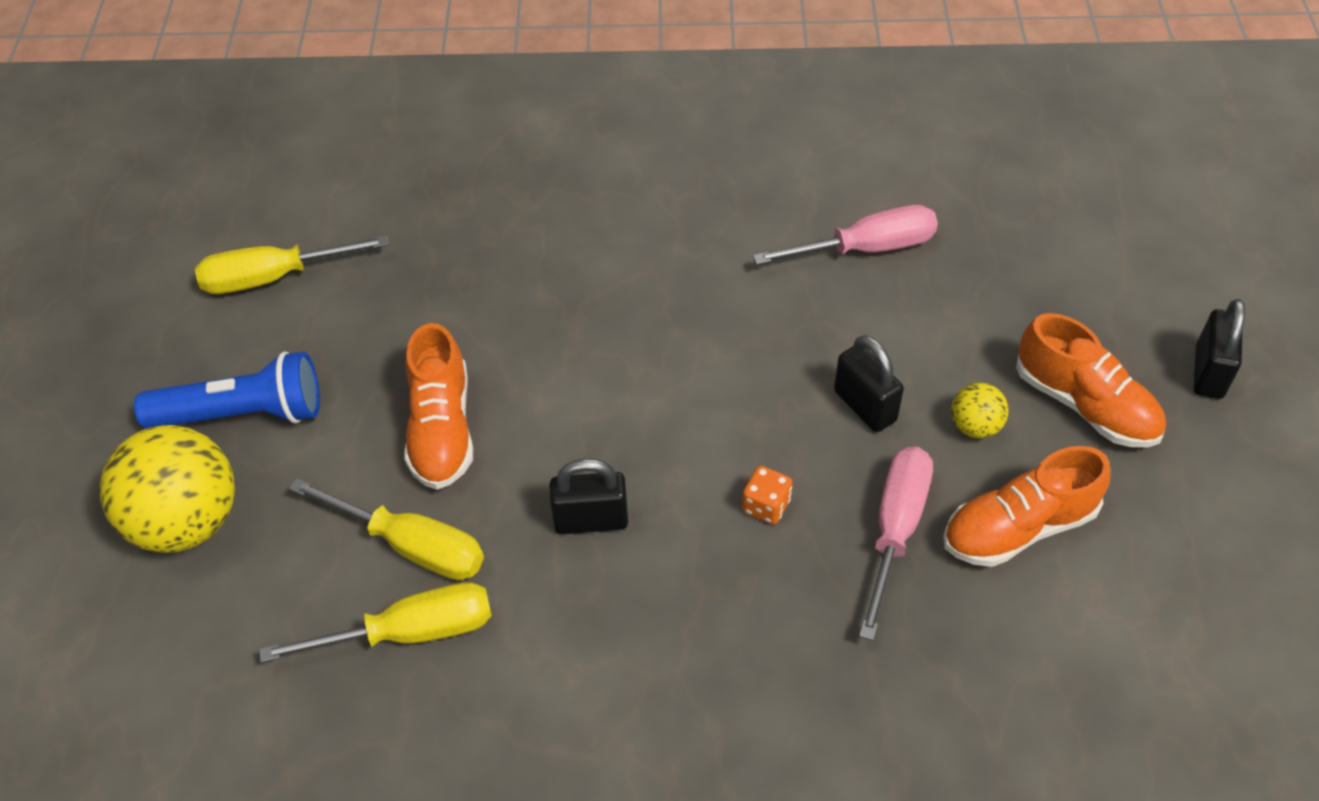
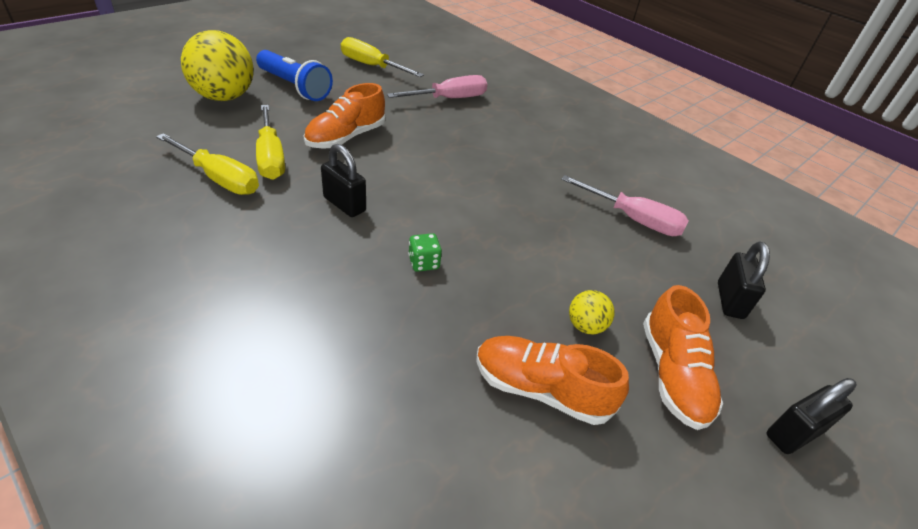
camera: 40 degrees right, 10 degrees down
orange dice [742,466,792,524] -> green dice [408,233,442,272]
black padlock [834,335,904,432] -> black padlock moved to [718,241,770,319]
pink screwdriver [859,447,933,641] -> pink screwdriver moved to [387,75,487,98]

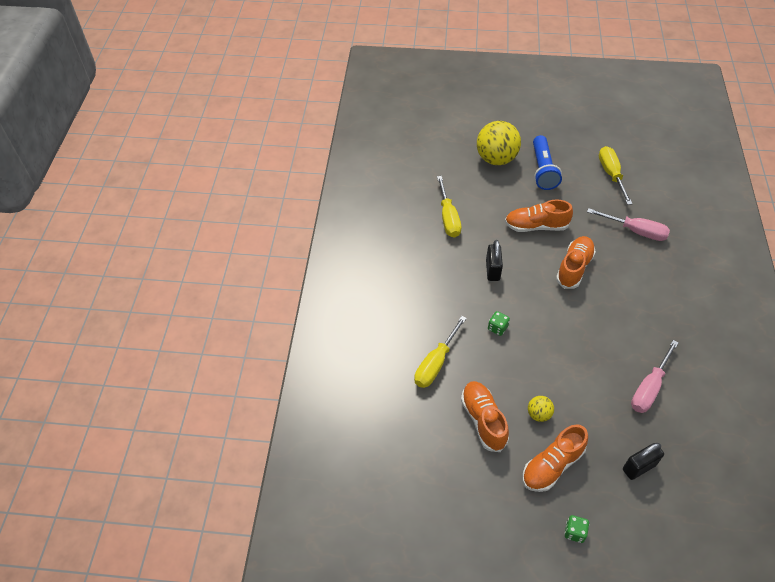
camera: 55 degrees right, 10 degrees up
yellow screwdriver [256,105,285,180] -> yellow screwdriver moved to [414,316,467,388]
pink screwdriver [561,175,689,236] -> pink screwdriver turned 45 degrees clockwise [631,340,679,413]
black padlock [767,378,857,454] -> green dice [564,515,589,543]
none -> orange shoe [556,236,596,289]

